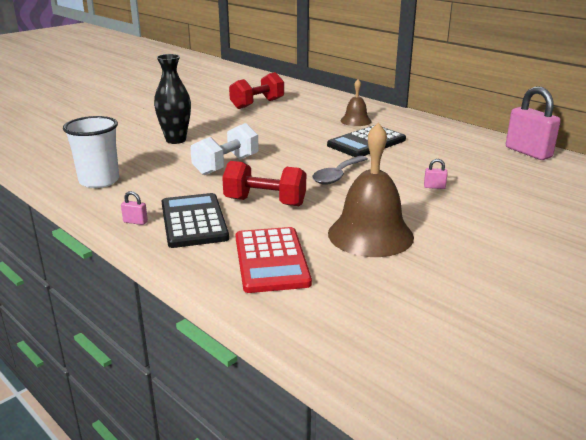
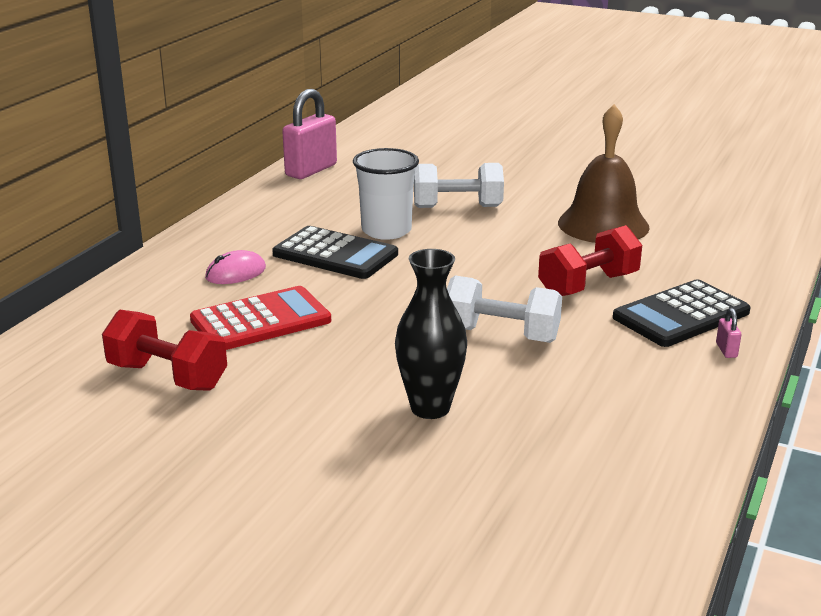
camera: 110 degrees left, 0 degrees up
white cup [63,116,119,188] -> white cup moved to [353,148,419,240]
red dumbbell [222,161,306,206] -> red dumbbell turned 60 degrees clockwise [538,225,642,296]
red calculator [235,227,312,293] -> red calculator moved to [190,286,331,350]
grey spoon [312,156,368,185] -> none
brown bell [341,79,372,126] -> pink mouse [205,250,266,284]
pink padlock [424,159,448,189] -> white dumbbell [414,163,504,208]

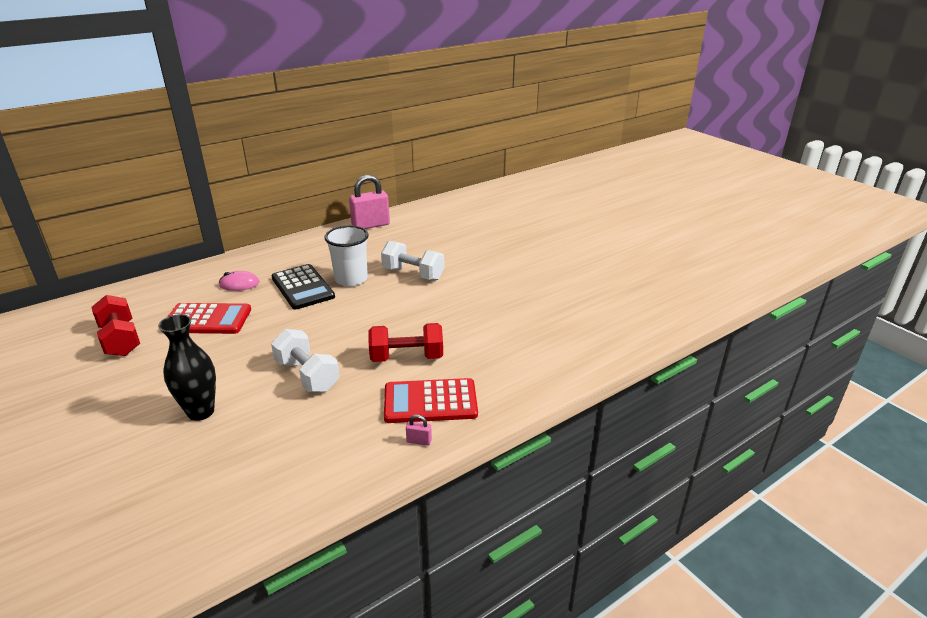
camera: 30 degrees right, 5 degrees up
brown bell [558,104,649,243] -> none
black calculator [613,279,751,347] -> red calculator [384,378,478,423]
pink padlock [716,308,741,358] -> pink padlock turned 75 degrees clockwise [406,415,432,446]

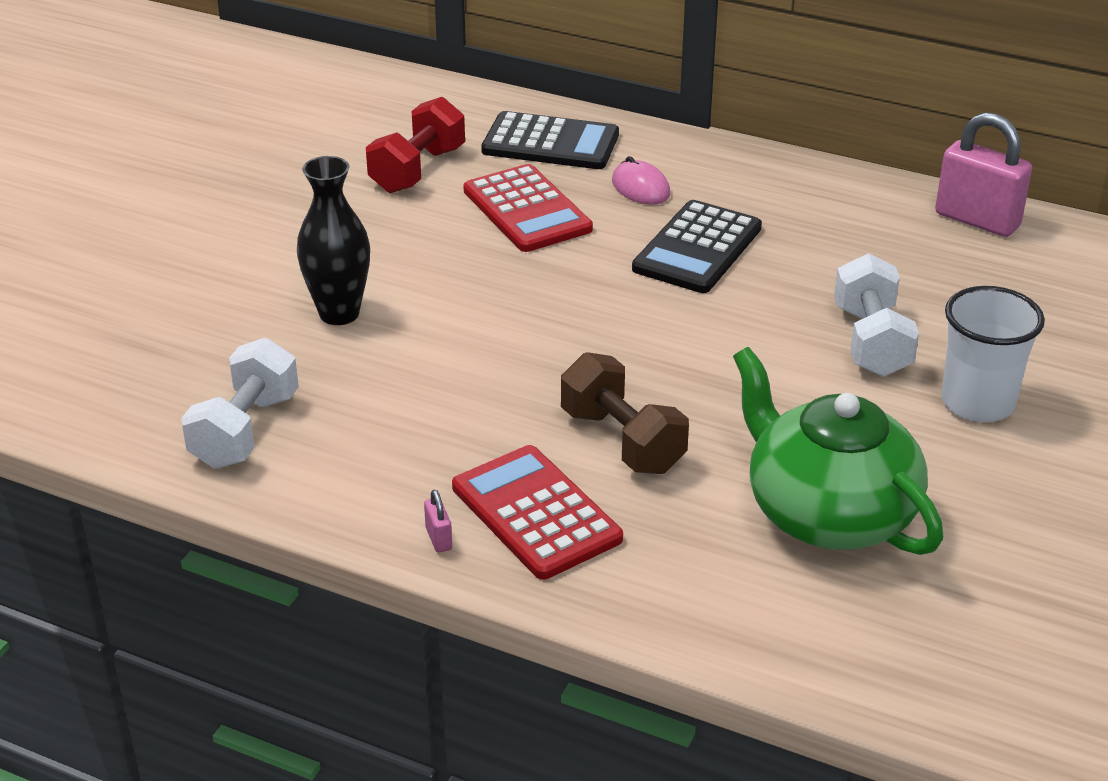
camera: 60 degrees right, 5 degrees up
white dumbbell [271,329,339,392] -> white dumbbell moved to [181,338,299,469]
white cup [324,226,369,287] -> white cup moved to [941,286,1045,422]
red dumbbell [368,323,443,362] -> brown dumbbell [561,352,689,474]
none -> black calculator [481,111,619,169]
none -> green teapot [733,347,943,555]

